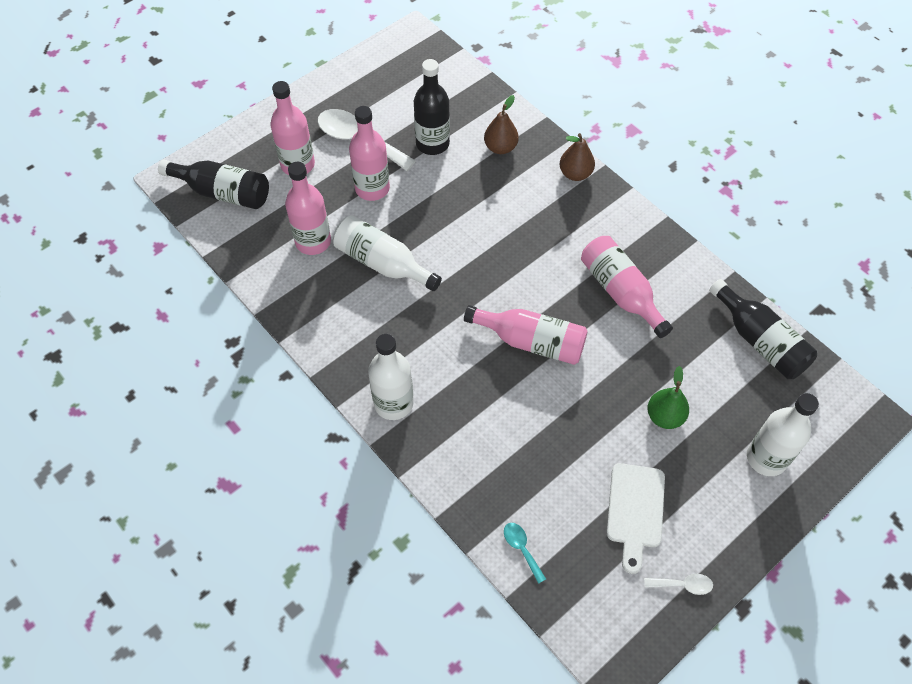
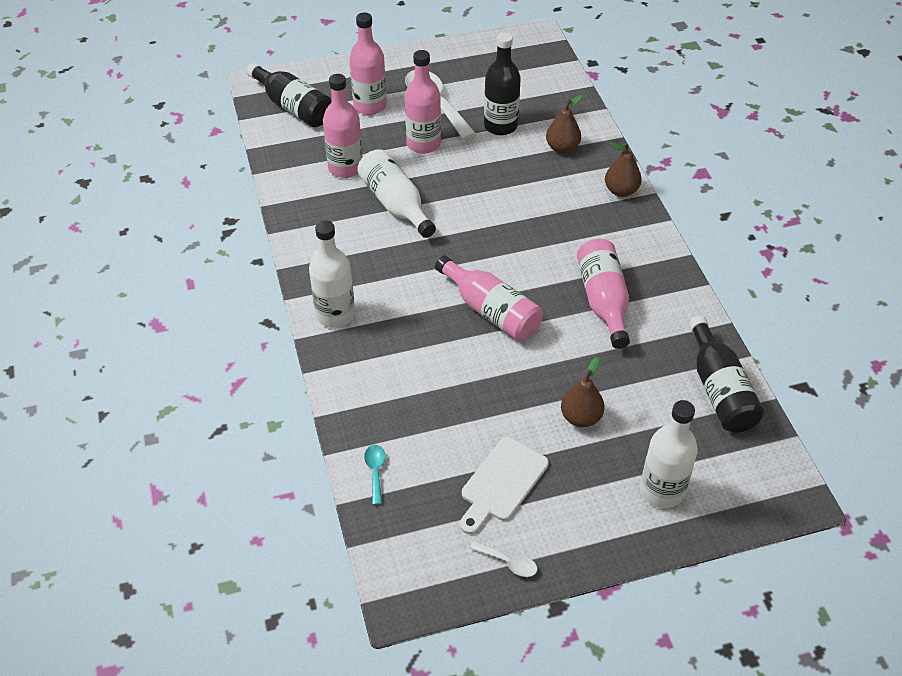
camera: 25 degrees right, 10 degrees down
green pear [647,366,689,429] -> brown pear [561,357,605,427]

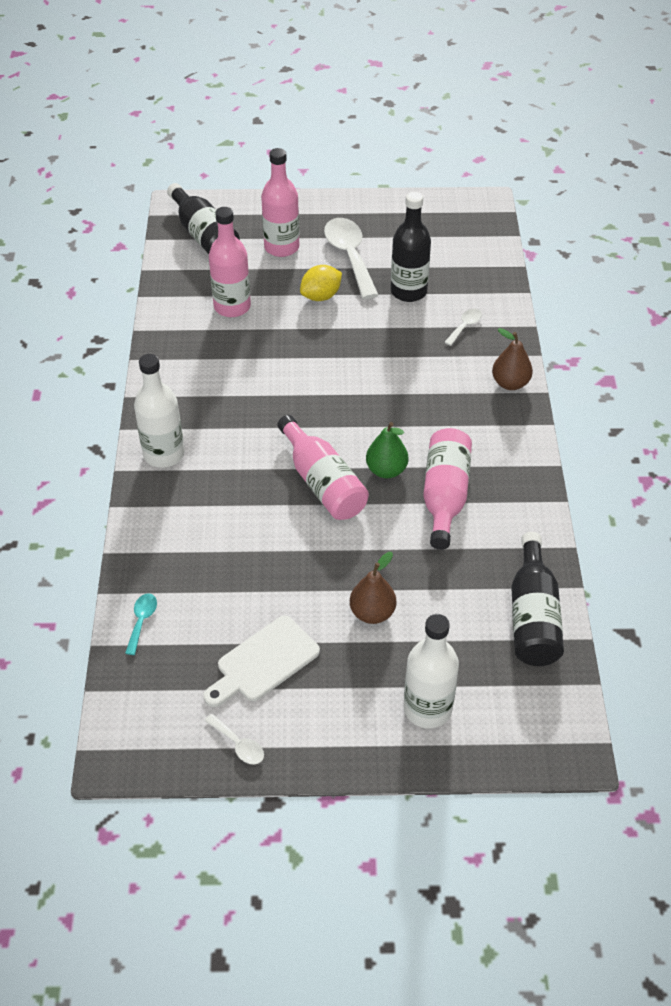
camera: 15 degrees right, 0 degrees up
white bottle [357,149,436,238] -> none
pink bottle [405,50,441,154] -> yellow lemon [300,265,342,301]
brown pear [546,94,583,154] -> white spoon [444,309,482,346]
none -> green pear [366,422,408,478]

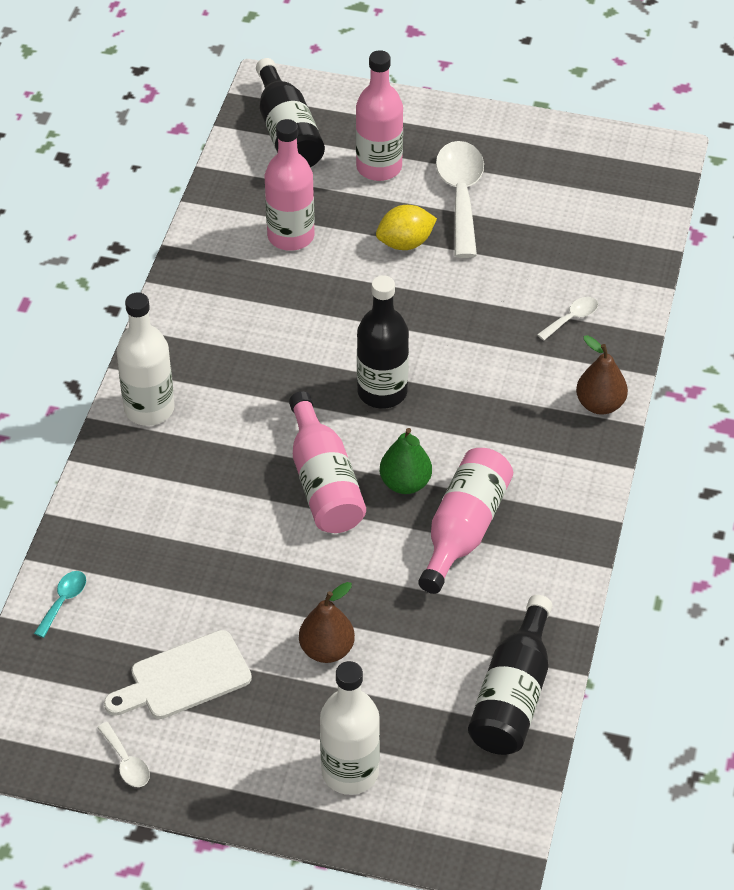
camera: 15 degrees right, 0 degrees up
black bottle [391,192,431,302] -> black bottle moved to [357,276,409,408]

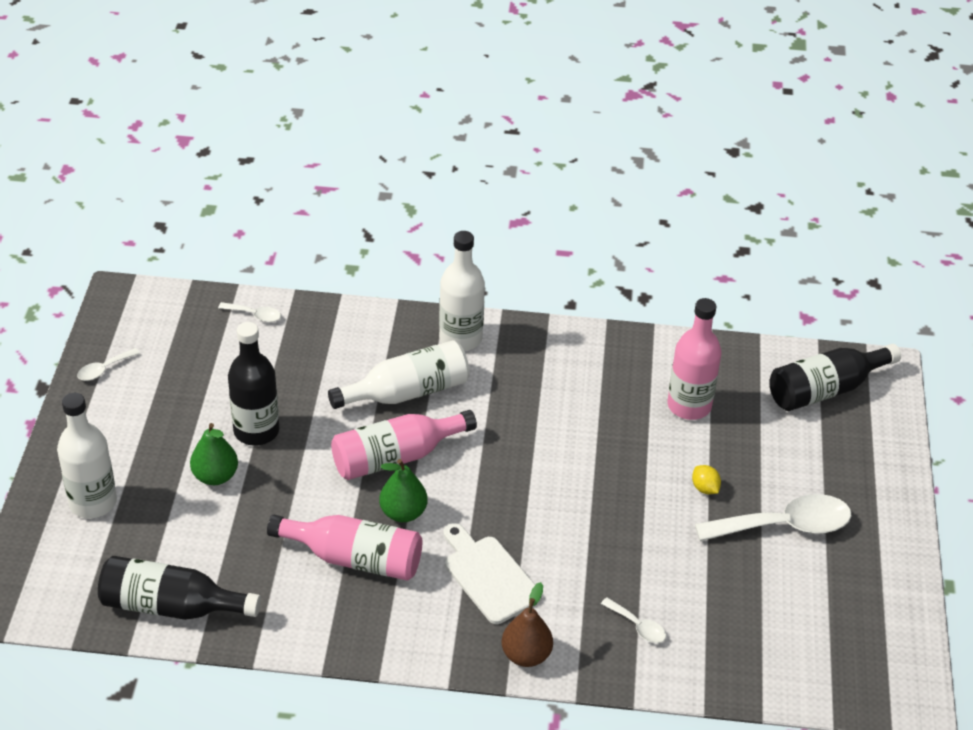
camera: 80 degrees right, 5 degrees down
turquoise spoon [34,571,86,638] -> white spoon [218,302,281,322]
white cutting board [104,630,252,719] -> white cutting board moved to [444,523,542,624]
brown pear [299,582,355,663] -> green pear [190,423,238,485]
pink bottle [356,50,403,181] -> none
black bottle [357,276,409,408] -> black bottle moved to [228,322,279,446]
yellow lemon [376,205,437,250] -> yellow lemon [692,465,721,494], size x0.61
none -> white bottle [328,340,470,409]

